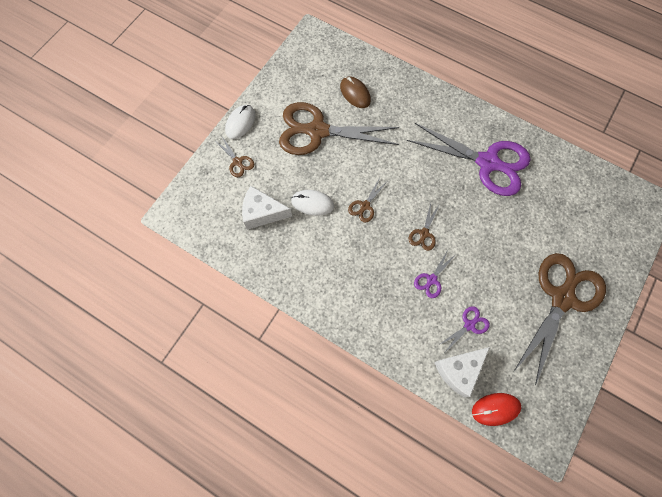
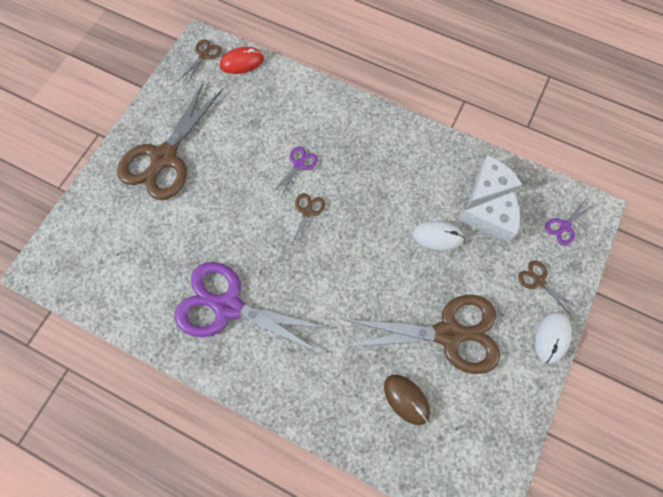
camera: 175 degrees right, 0 degrees up
brown scissors [348,178,387,223] -> brown scissors moved to [179,39,222,83]
white cheese [434,347,490,397] -> white cheese moved to [466,155,522,210]
purple scissors [440,306,490,352] -> purple scissors moved to [545,199,595,245]

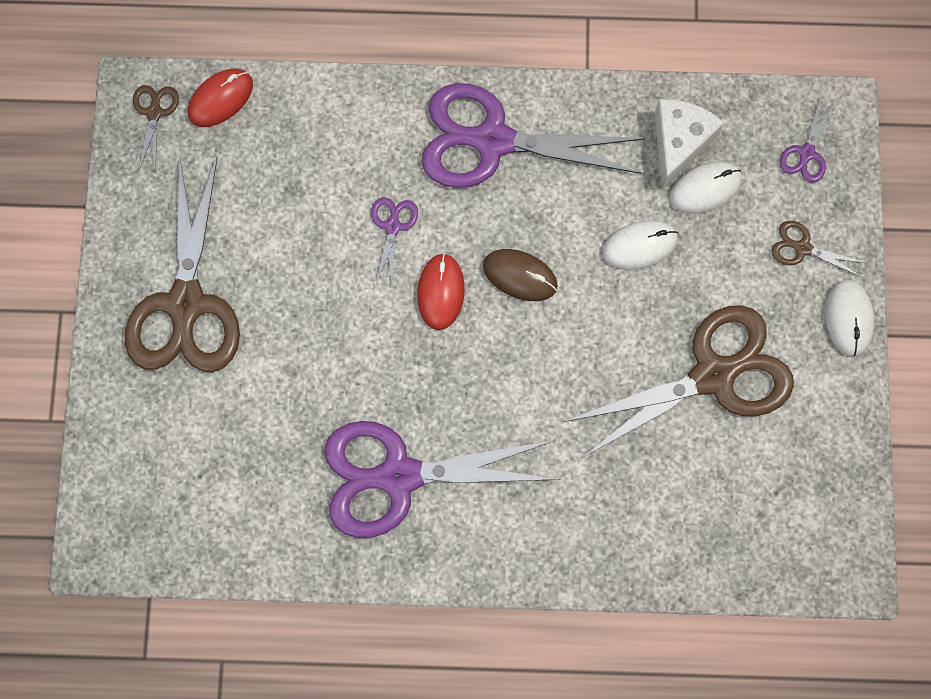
camera: 25 degrees left, 5 degrees up
brown scissors [290,193,325,249] -> red mouse [417,253,465,330]
brown mouse [384,374,430,425] -> brown mouse moved to [483,249,558,301]
white cheese [459,192,520,242] -> white mouse [670,162,742,213]
none -> purple scissors [421,83,645,188]

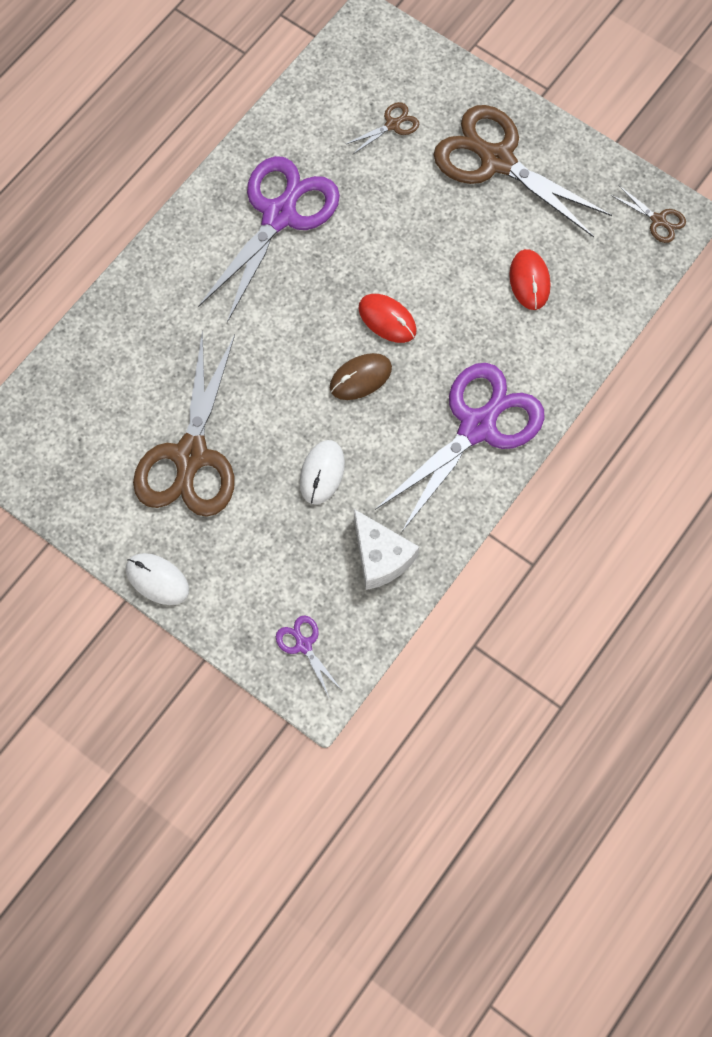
camera: 125 degrees right, 5 degrees down
red mouse [187,68,253,127] -> red mouse moved to [509,249,550,310]
purple scissors [371,197,418,285] -> none
white mouse [670,162,742,213] -> none
brown scissors [771,221,866,277] -> brown scissors moved to [346,102,419,154]

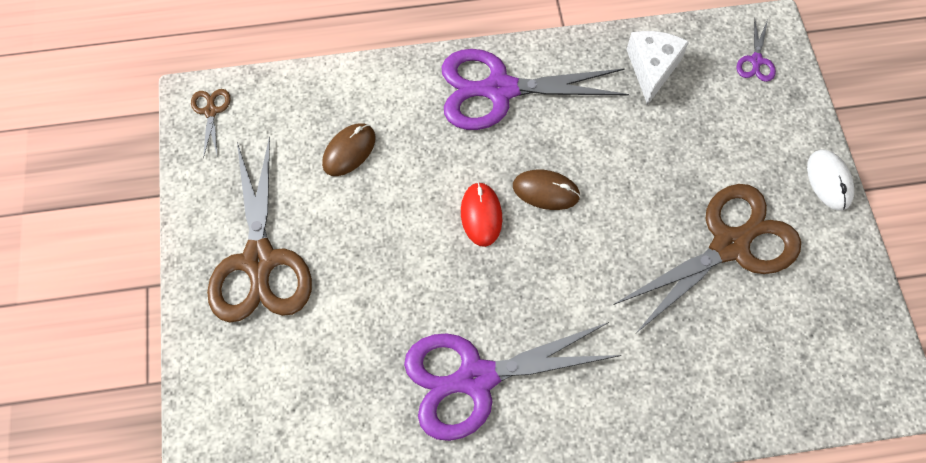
camera: 135 degrees left, 5 degrees down
white mouse [300,440,345,505] -> none
brown scissors [346,102,419,154] -> none
red mouse [509,249,550,310] -> brown mouse [322,123,376,176]

